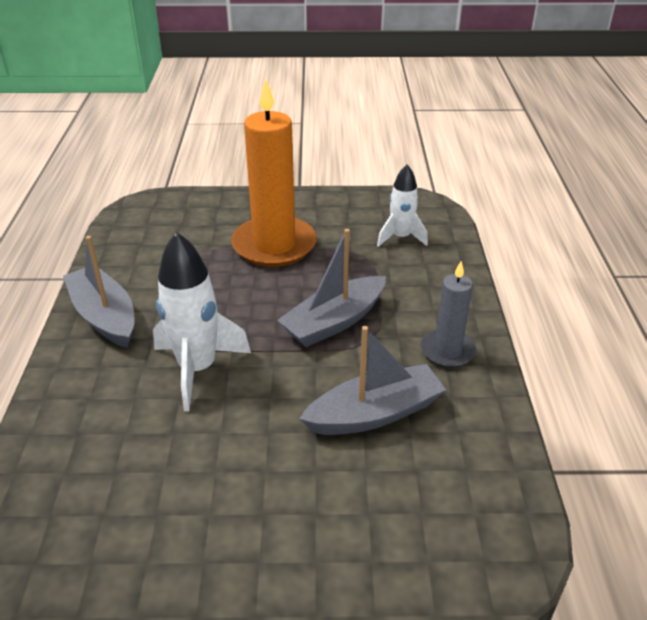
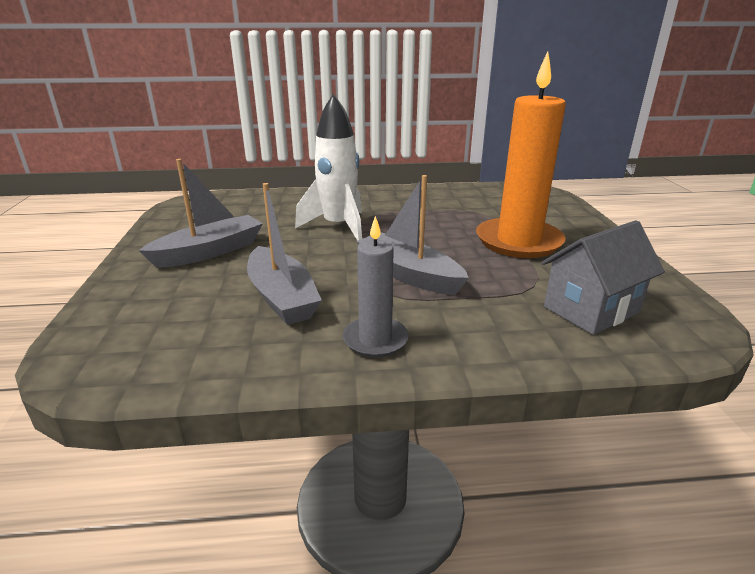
camera: 85 degrees right, 10 degrees down
grey boat [63,236,135,348] -> grey boat moved to [138,159,263,268]
white rocket [377,164,428,247] -> grey house [542,220,665,335]

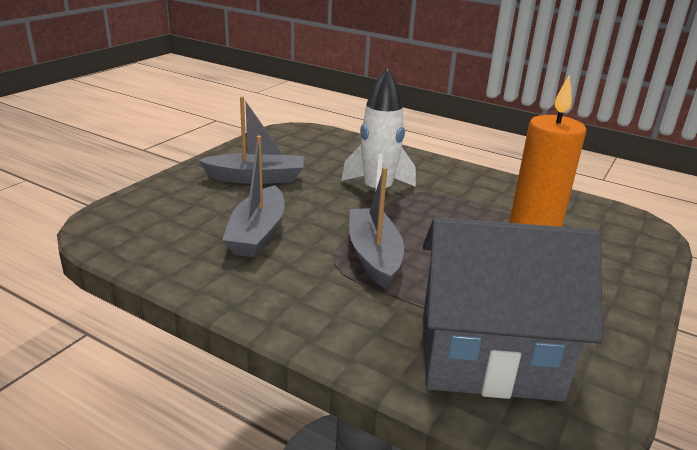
camera: 35 degrees right, 0 degrees up
grey candle [343,216,409,357] -> none
grey house [542,220,665,335] -> grey house [423,217,603,402], size x1.62

